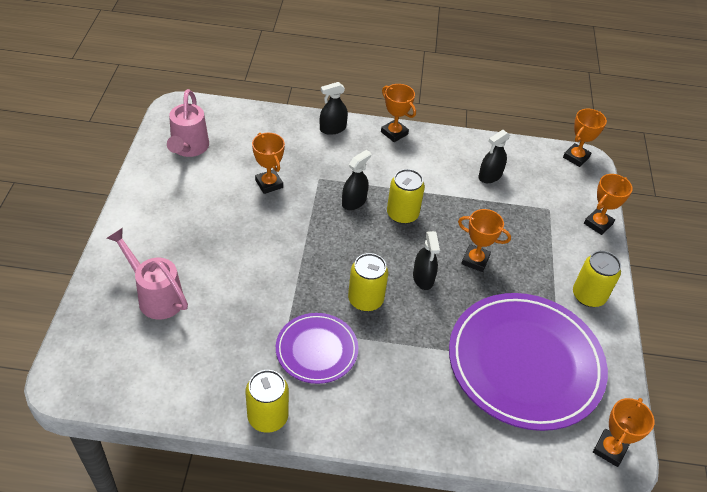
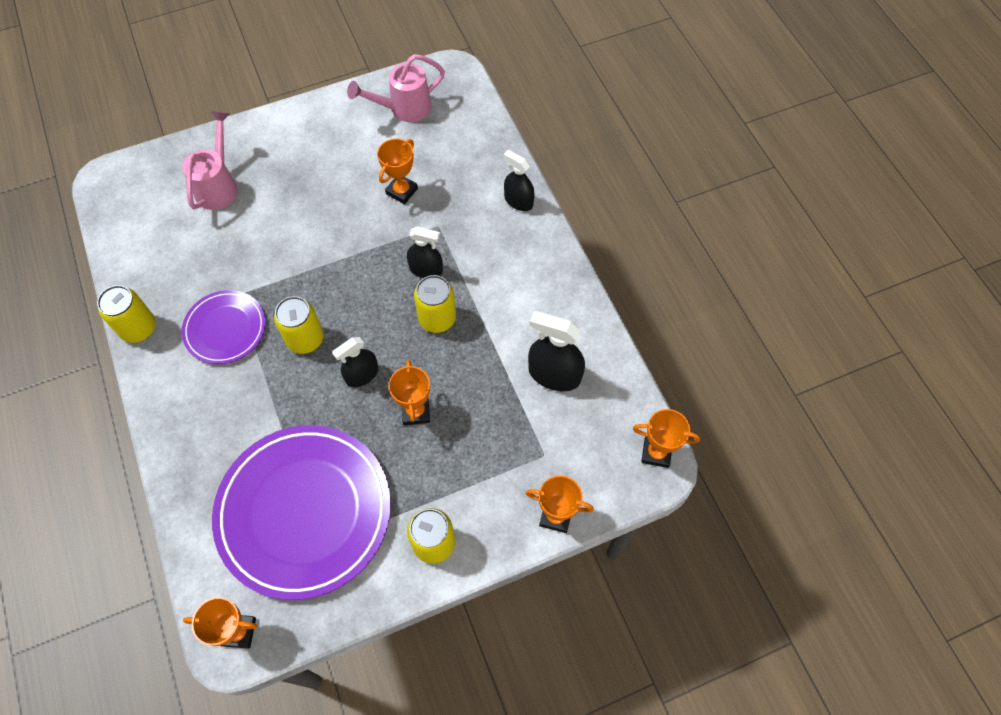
camera: 65 degrees right, 15 degrees up
orange trophy [381,84,416,142] -> none
black spray bottle [478,130,510,183] -> black spray bottle [528,311,585,391], size x1.51

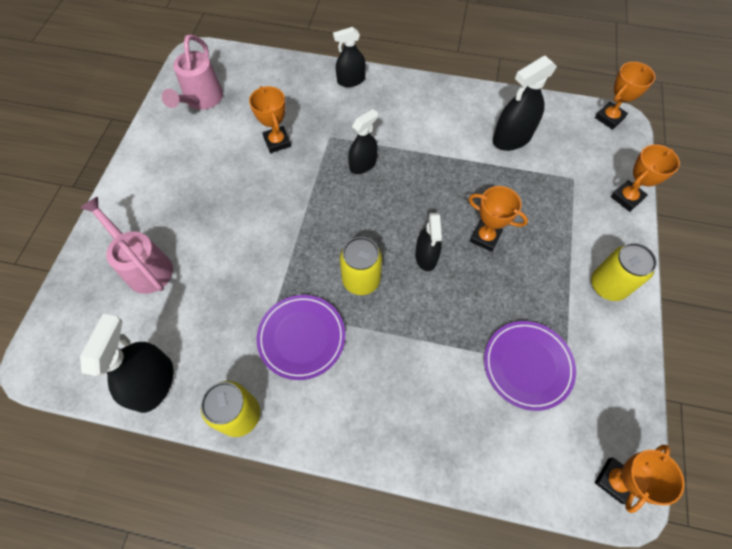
camera: 55 degrees left, 0 degrees up
purple plate [212,425,391,600] -> purple plate [484,321,576,411], size x0.52
yellow can [414,275,456,333] -> none
none -> black spray bottle [80,314,173,413]

